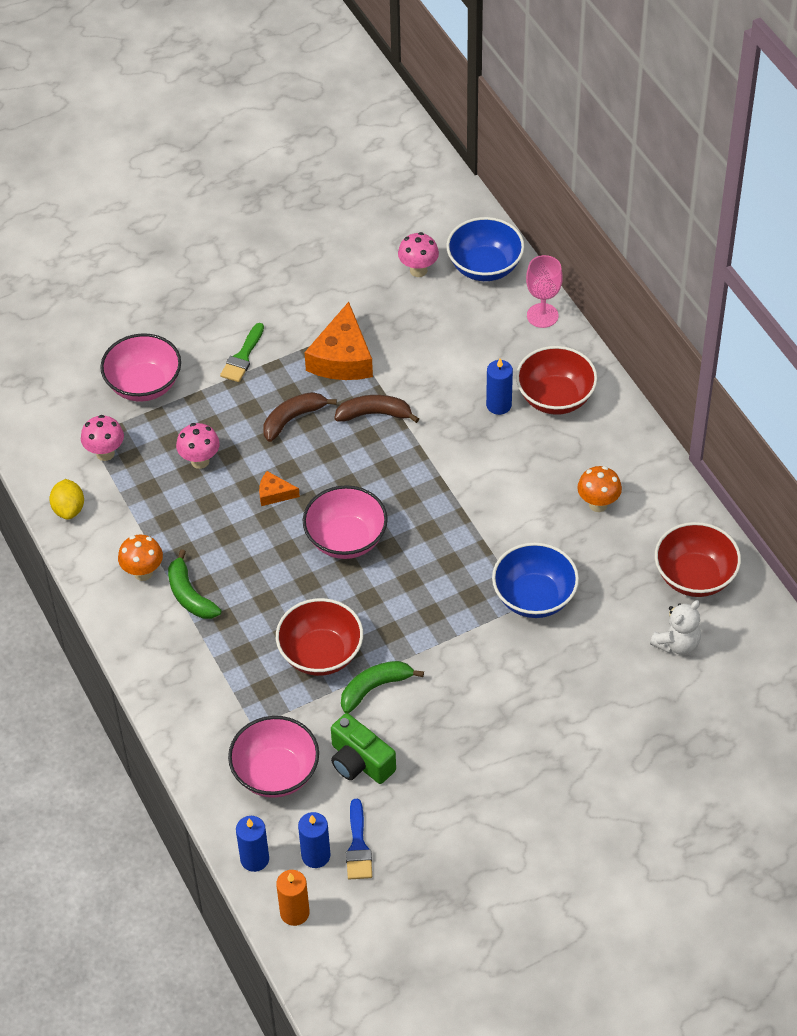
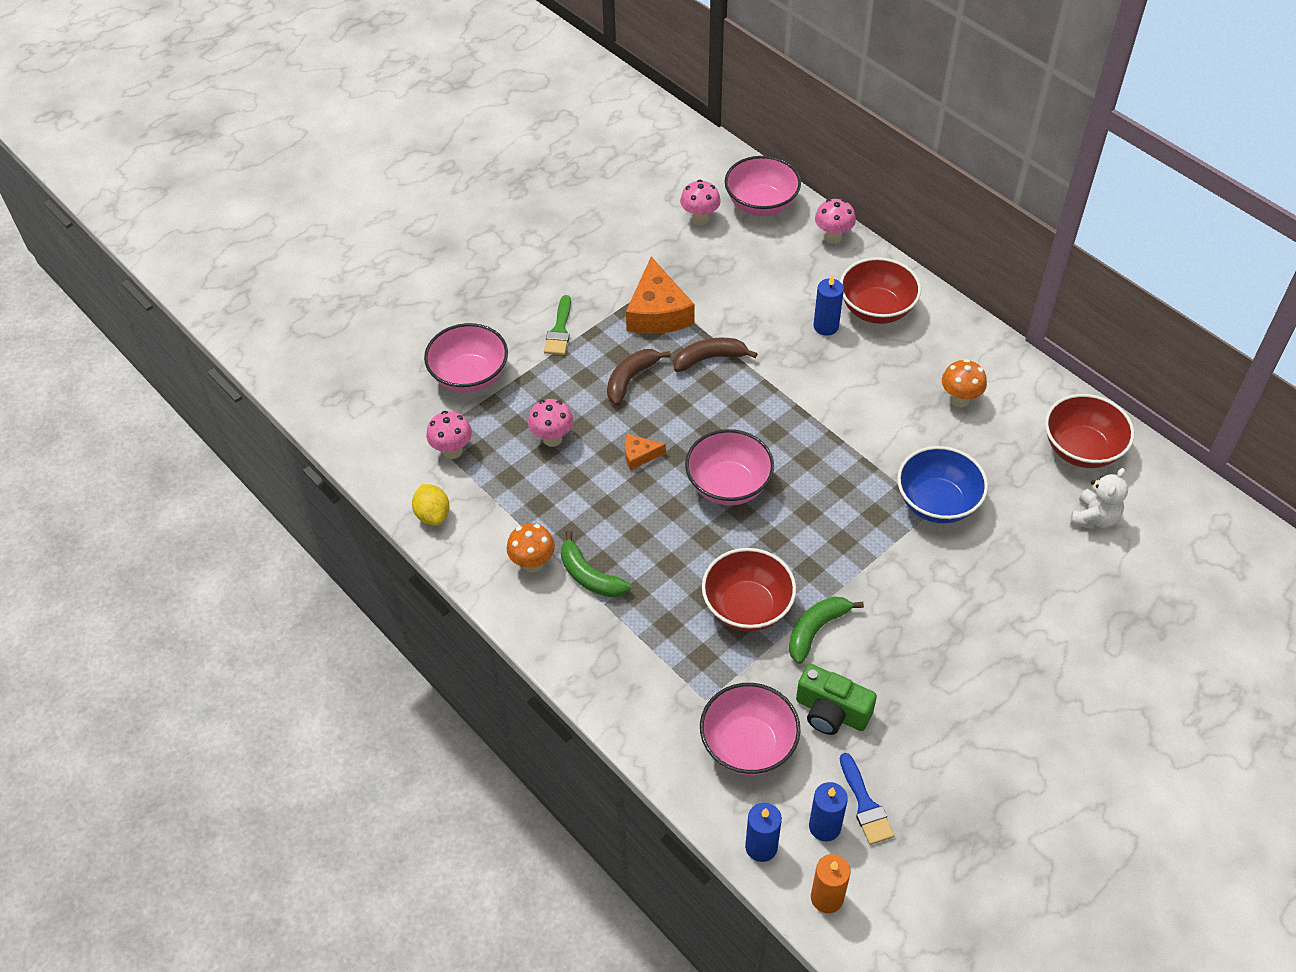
camera: 15 degrees left, 0 degrees up
blue bowl [446,217,525,281] -> pink bowl [725,156,801,216]
pink goblet [526,255,563,328] -> pink mushroom [815,199,856,244]

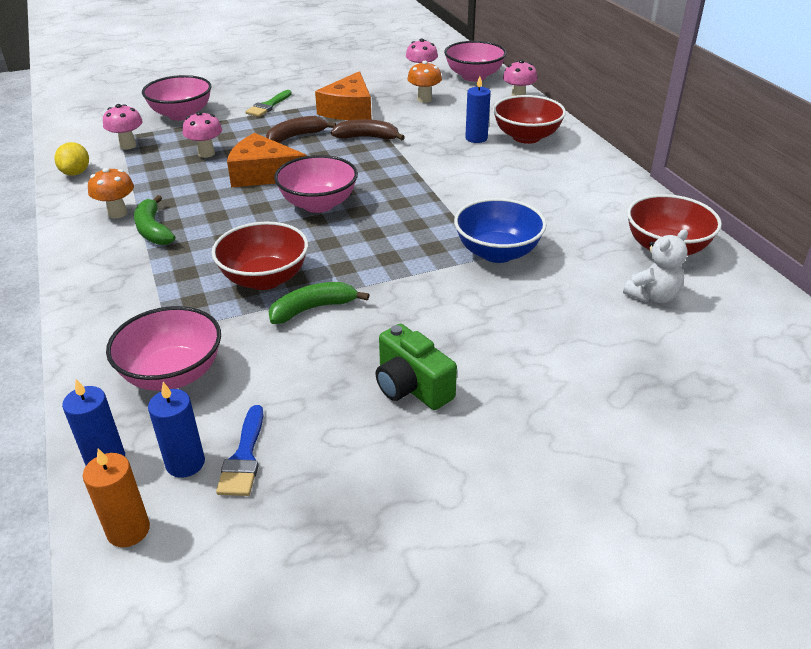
camera: 20 degrees right, 15 degrees down
orange cheese [625,434,666,470] -> orange cheese [227,133,307,187], size x2.08
green camera [796,664,877,735] -> green camera moved to [376,324,457,410]
orange mushroom [942,359,987,408] -> orange mushroom moved to [407,61,442,103]

